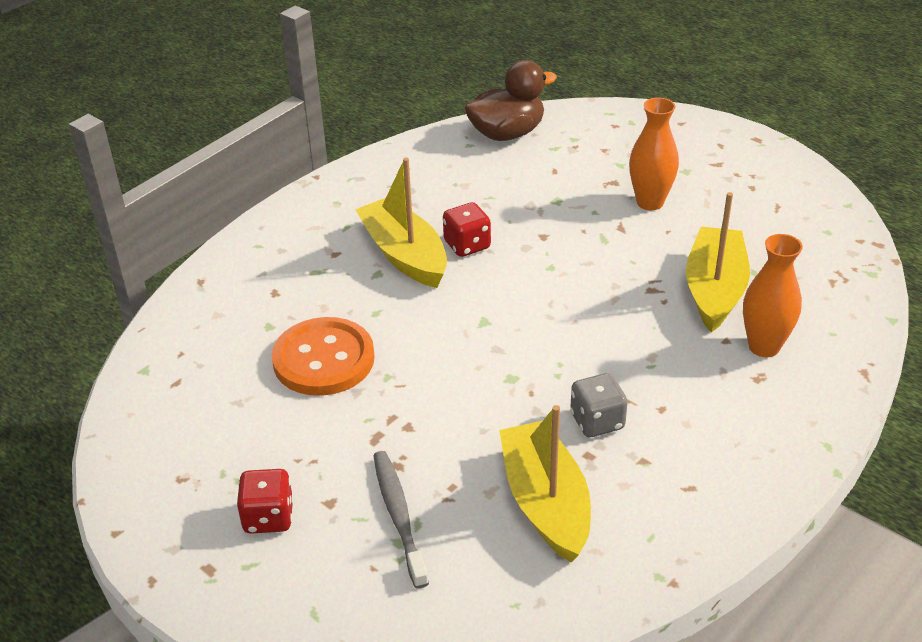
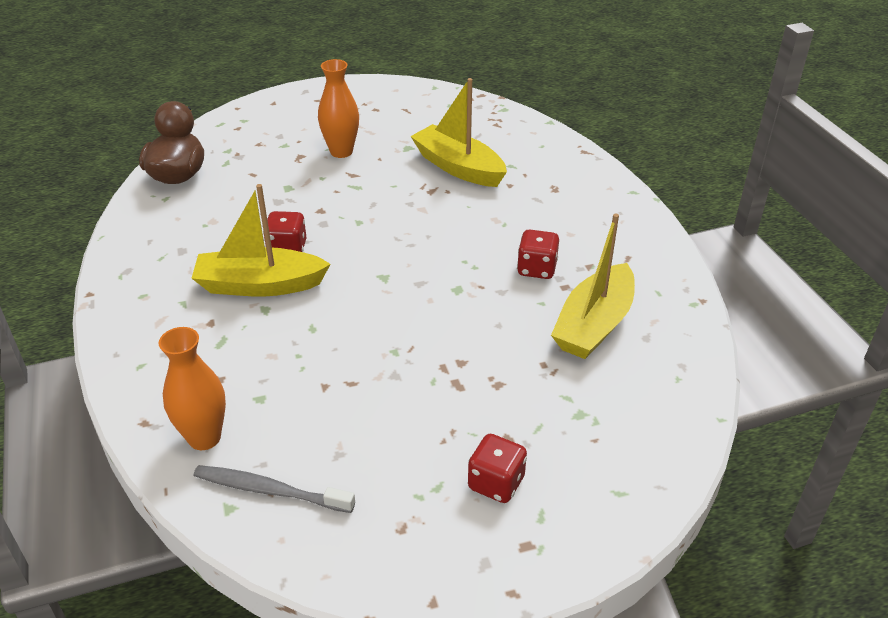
camera: 60 degrees left, 0 degrees up
orange button [272,317,375,396] -> none
grey toothbrush [373,451,429,589] -> grey toothbrush moved to [194,465,355,513]
yellow boat [499,405,591,563] -> yellow boat turned 75 degrees counterclockwise [551,213,635,359]
grey dice [570,373,628,437] -> red dice [517,229,559,279]
orange vase [743,234,803,357] -> orange vase moved to [159,327,226,450]

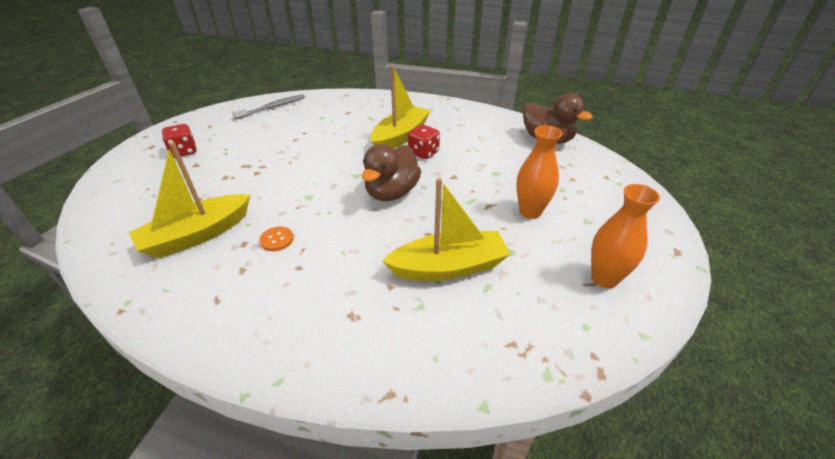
camera: 125 degrees right, 0 degrees up
orange vase [159,327,226,450] -> orange vase moved to [591,184,660,288]
red dice [517,229,559,279] -> orange button [259,226,294,251]
yellow boat [551,213,635,359] -> yellow boat turned 105 degrees counterclockwise [129,142,250,259]
none -> brown duck [362,144,421,201]

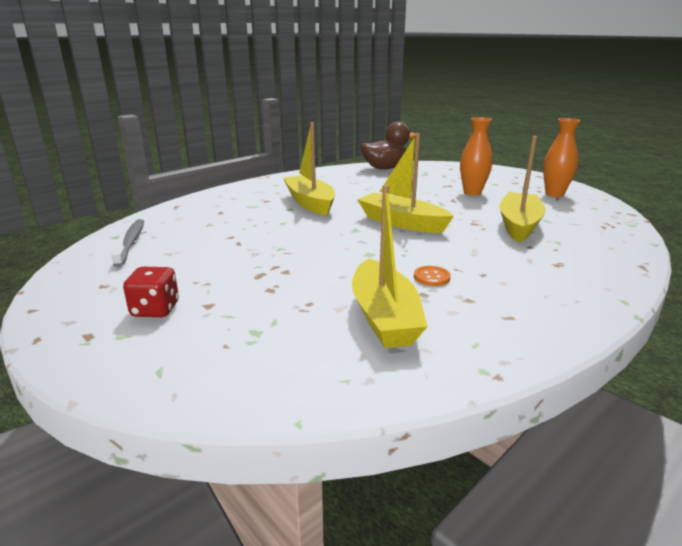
camera: 60 degrees left, 15 degrees down
brown duck [362,144,421,201] -> yellow boat [357,133,454,233]
red dice [408,125,440,159] -> none

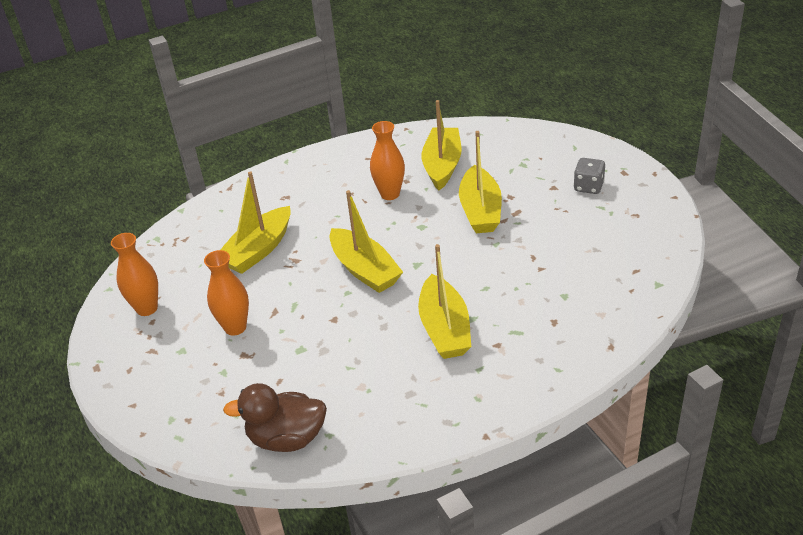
camera: 160 degrees left, 15 degrees up
grey toothbrush [111,219,144,267] -> none
red dice [123,267,179,317] -> grey dice [573,158,605,194]
orange button [414,266,451,286] -> orange vase [370,121,405,200]
none -> yellow boat [459,131,502,233]

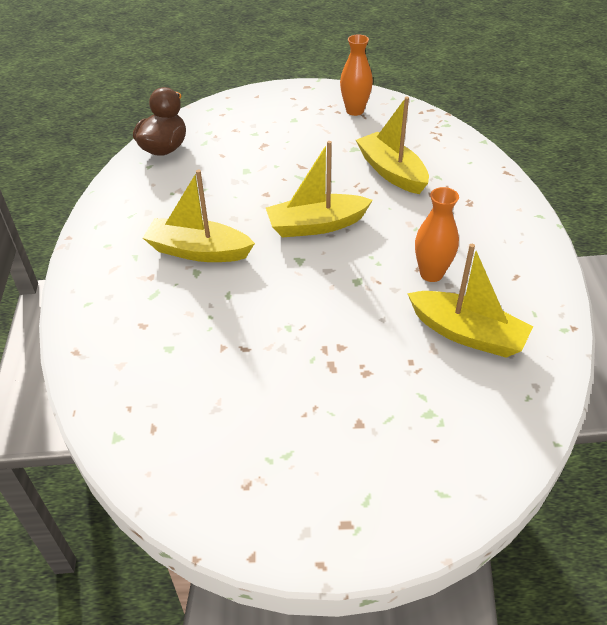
camera: 110 degrees right, 5 degrees up
orange vase [204,250,249,336] -> none
yellow boat [459,131,502,233] -> none
grey dice [573,158,605,194] -> none

